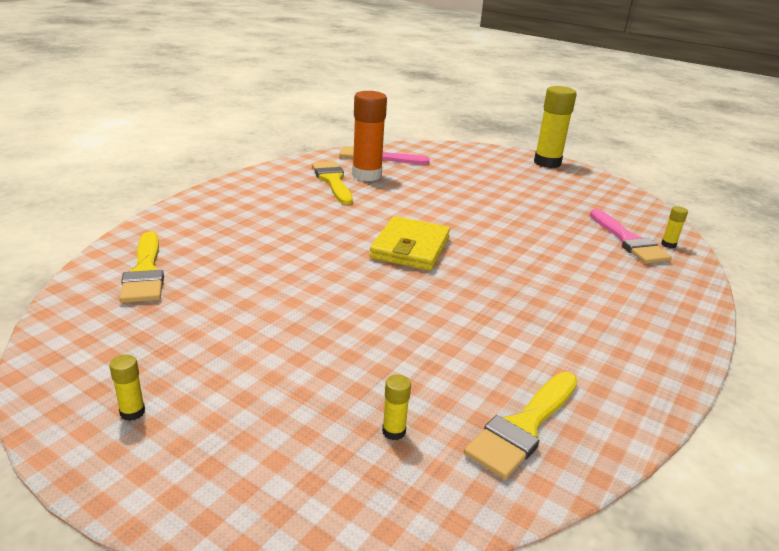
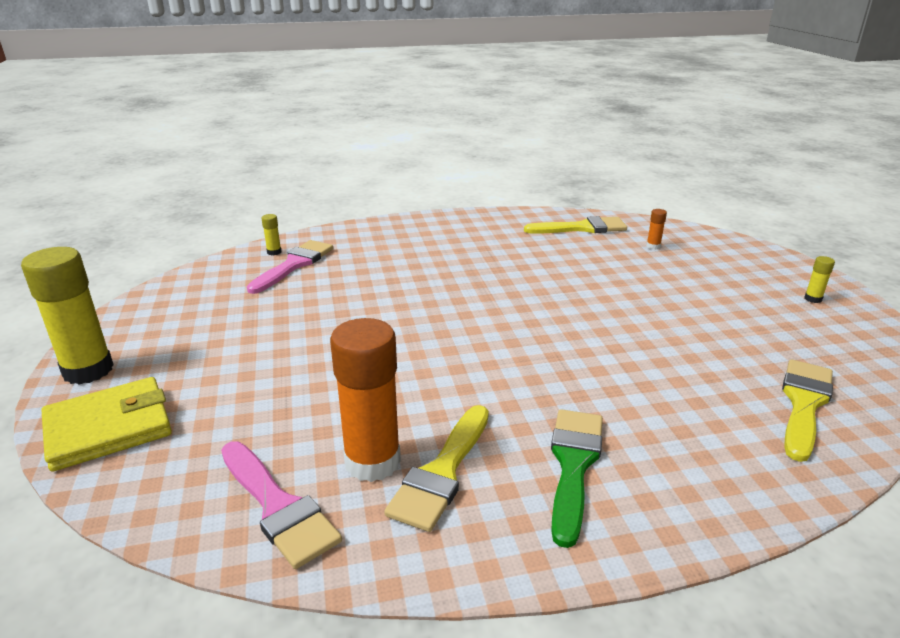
camera: 135 degrees left, 0 degrees up
yellow wallet [370,216,450,271] -> yellow wallet moved to [42,377,172,472]
yellow glue stick [382,374,411,440] -> orange glue stick [646,209,667,250]
none -> green brush [551,409,603,548]

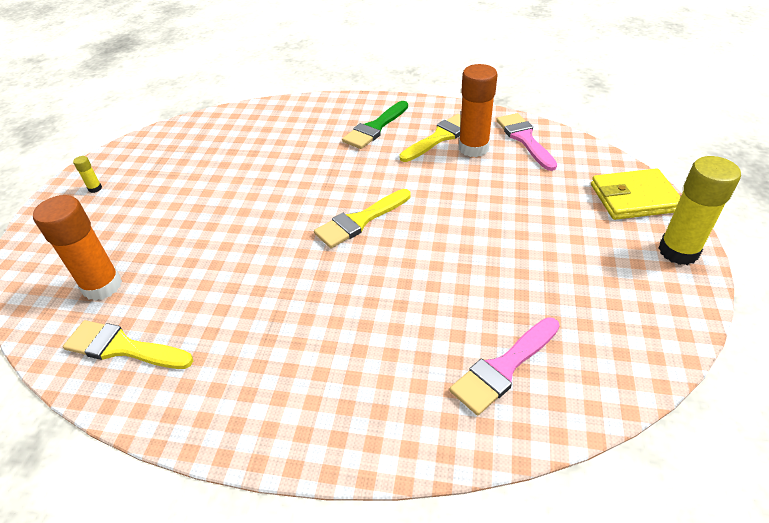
camera: 155 degrees left, 15 degrees up
yellow glue stick [261,214,282,255] -> none
orange glue stick [646,209,667,250] -> orange glue stick [33,195,122,301], size x2.41
yellow brush [782,359,833,462] -> yellow brush moved to [314,189,411,248]

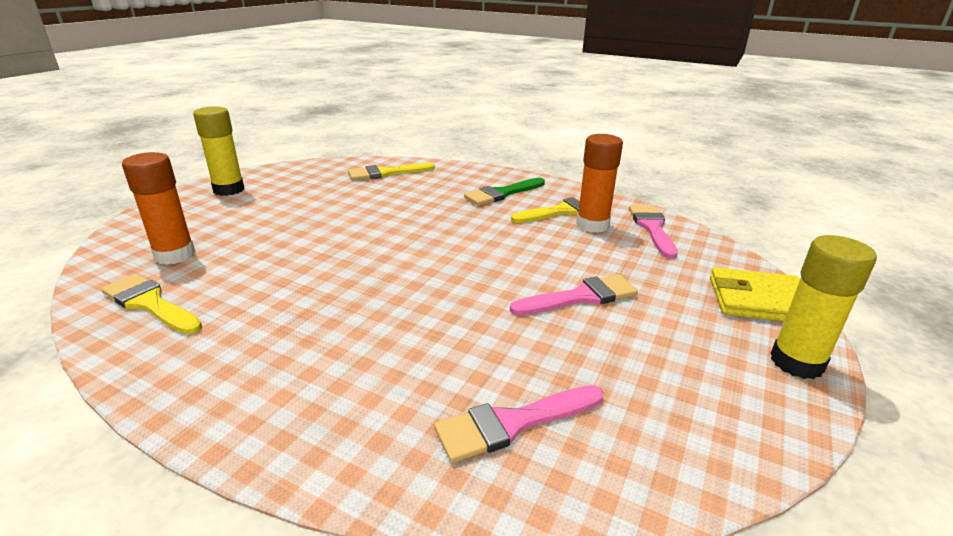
camera: 15 degrees right, 15 degrees down
yellow glue stick [73,156,102,193] -> yellow glue stick [193,106,244,196], size x2.41
yellow brush [314,189,411,248] -> yellow brush moved to [348,163,435,181]
none -> pink brush [510,274,638,315]

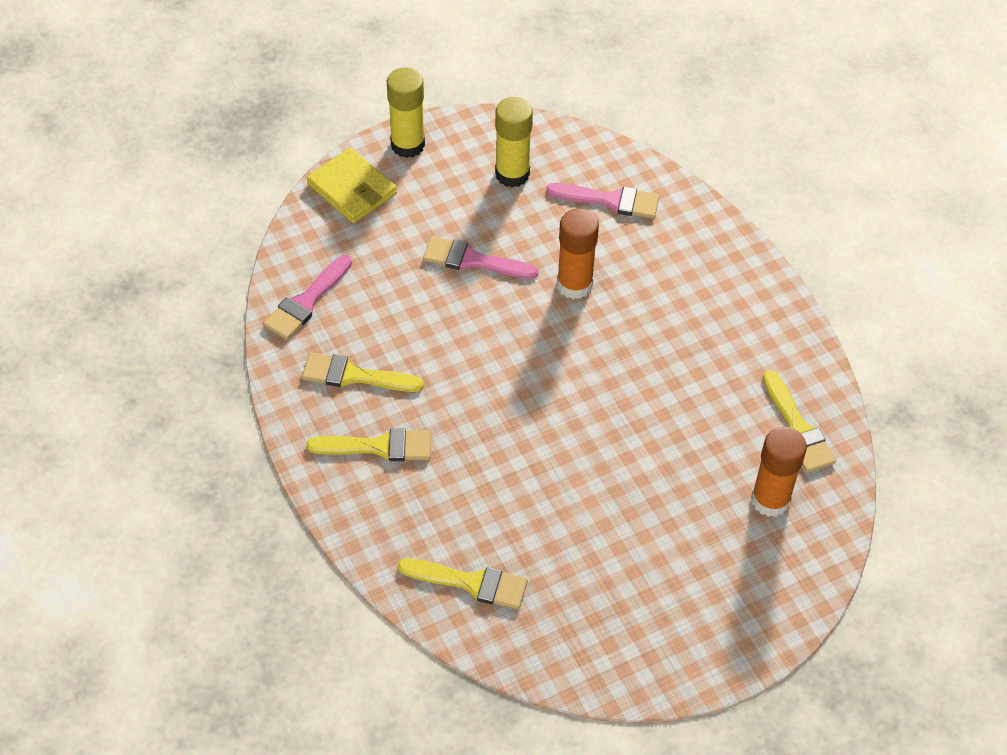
camera: 145 degrees left, 25 degrees up
yellow glue stick [193,106,244,196] -> yellow glue stick moved to [495,97,533,187]
green brush [464,178,545,206] -> yellow brush [306,428,431,461]
orange glue stick [576,134,623,233] -> orange glue stick moved to [557,208,599,299]

